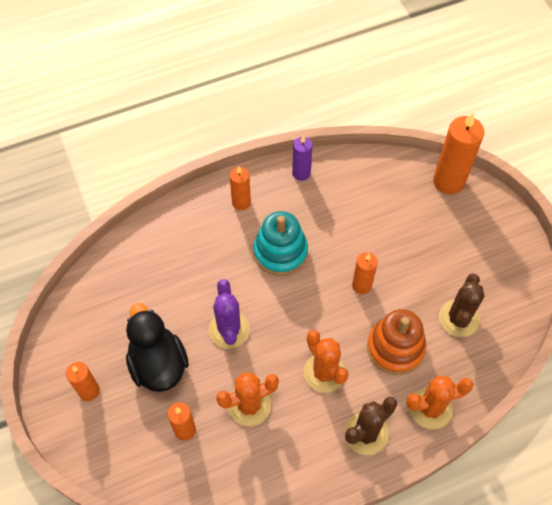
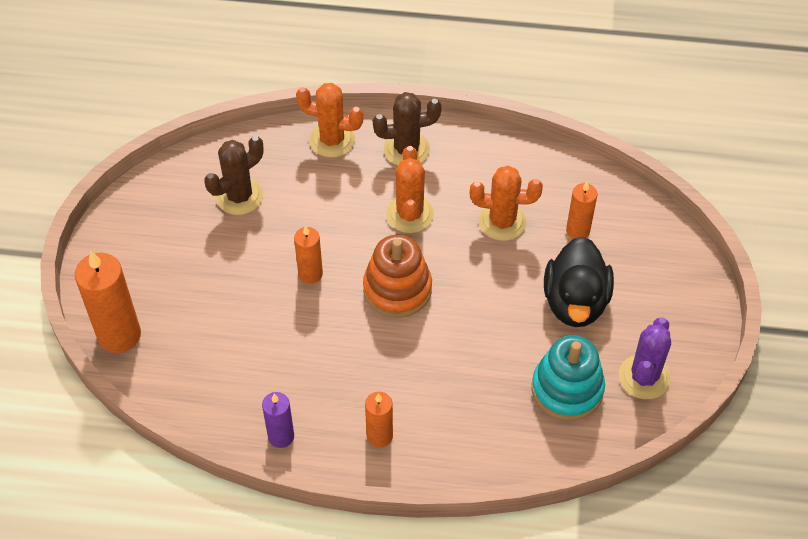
camera: 150 degrees left, 5 degrees down
orange candle [66,362,100,401] -> none
purple cactus [209,279,250,349] -> purple cactus moved to [619,317,671,399]
turquoise stacking toy [253,211,308,276] -> turquoise stacking toy moved to [532,335,605,420]
orange stacking toy [367,309,426,375] -> orange stacking toy moved to [363,235,432,318]

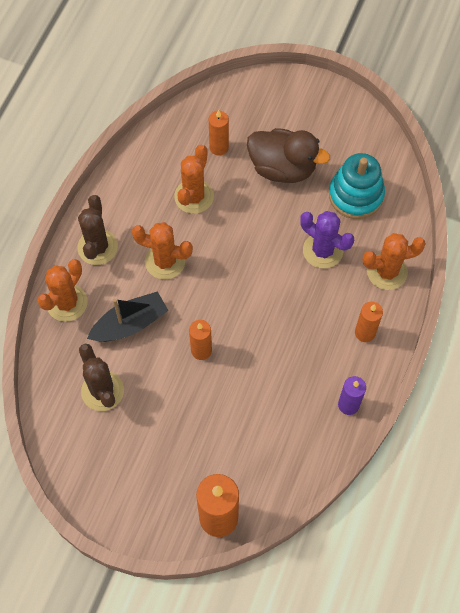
camera: 75 degrees left, 10 degrees up
orange stacking toy [363,235,432,318] -> none
black duck [544,237,614,327] -> brown duck [247,128,330,183]
purple cactus [619,317,671,399] -> purple cactus moved to [300,211,354,268]
none -> black boat [87,291,169,342]
none -> orange cactus [362,233,426,290]

